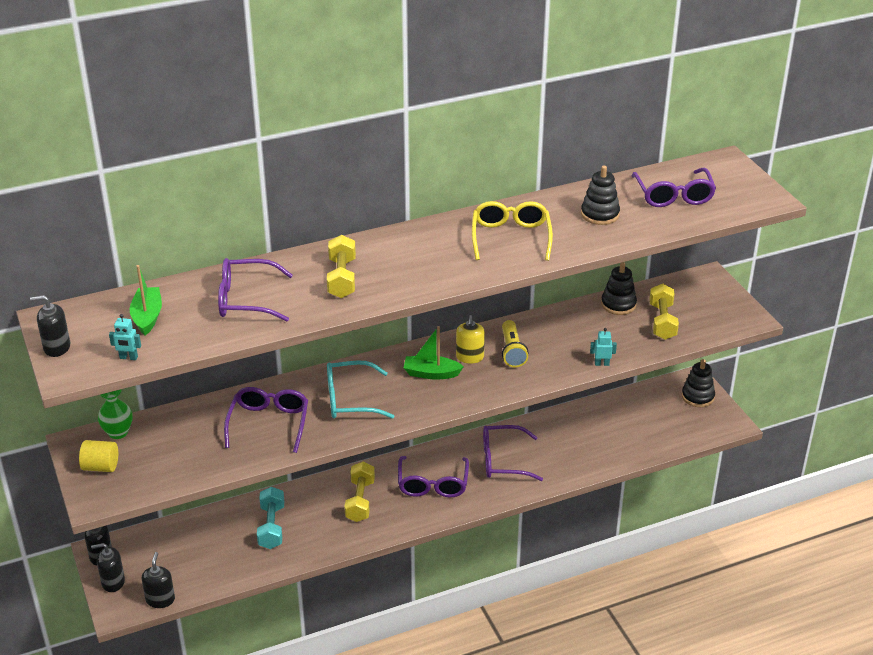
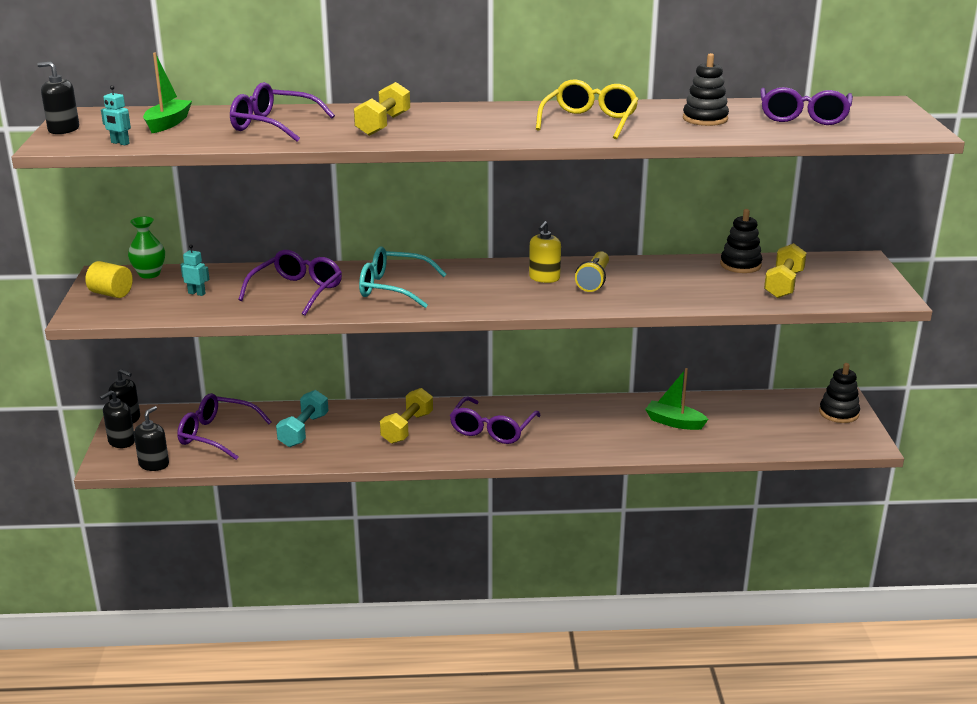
camera: 20 degrees right, 10 degrees down
black soap dispenser [91,543,125,592] -> black soap dispenser turned 60 degrees counterclockwise [100,390,135,448]
green boat [404,326,464,380] -> green boat moved to [645,368,708,430]
purple glasses [483,425,543,481] -> purple glasses moved to [177,393,272,460]
turquoise robot [590,328,617,366] -> turquoise robot moved to [181,245,209,296]

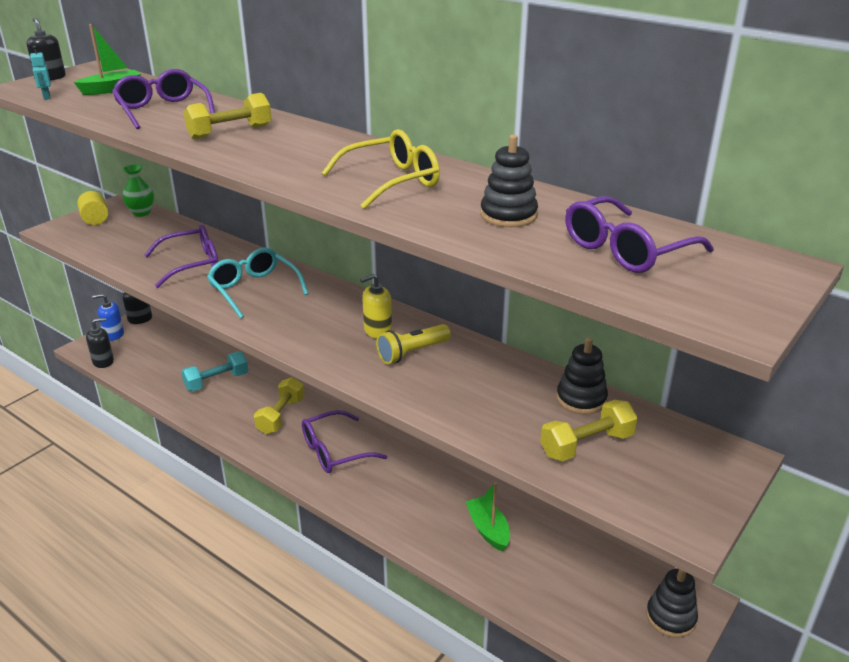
camera: 40 degrees right, 5 degrees up
black soap dispenser [100,390,135,448] -> blue soap dispenser [92,294,124,341]
purple glasses [177,393,272,460] -> none
turquoise robot [181,245,209,296] -> none
yellow dumbbell [380,388,433,444] -> yellow dumbbell turned 45 degrees counterclockwise [254,377,305,434]

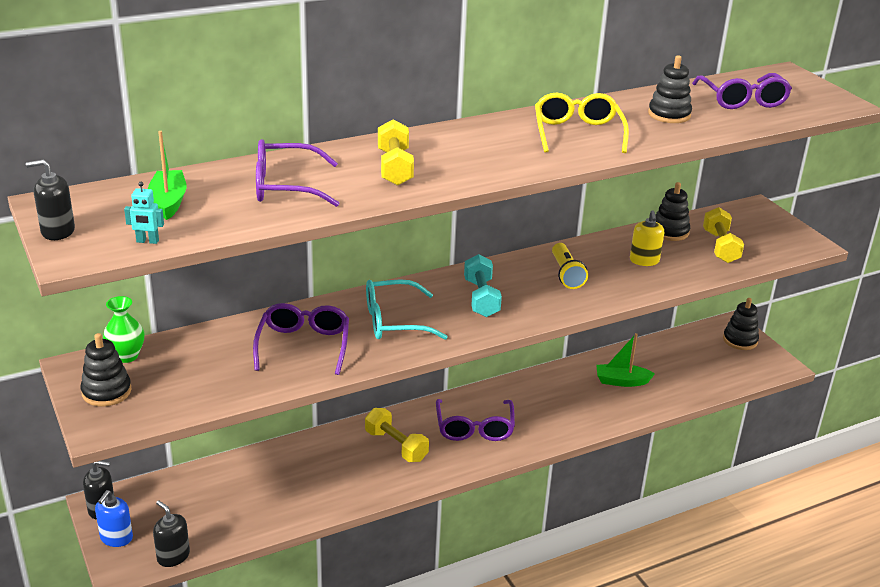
camera: 65 degrees left, 0 degrees up
yellow cylinder [78,191,108,225] -> black stacking toy [81,333,131,407]
black soap dispenser [86,318,114,368] -> black soap dispenser turned 45 degrees counterclockwise [153,500,190,567]
turquoise dumbbell [181,352,249,391] -> turquoise dumbbell moved to [464,254,502,317]
yellow soap dispenser [360,274,392,339] -> yellow soap dispenser moved to [630,210,664,266]

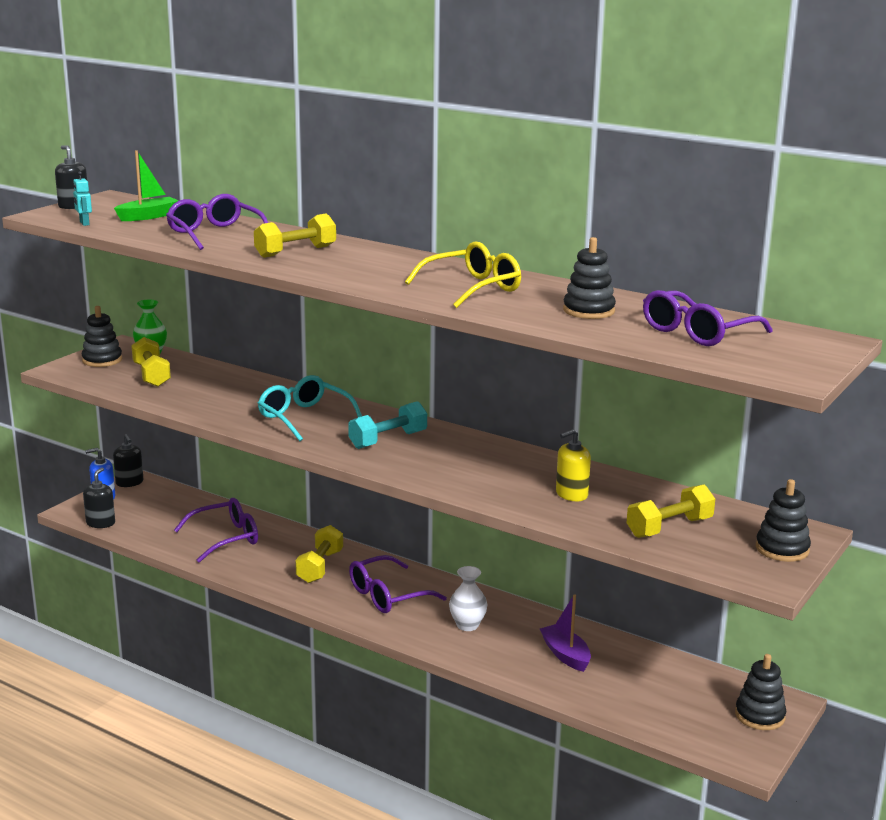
camera: 60 degrees right, 10 degrees down
purple glasses [253,303,349,375] -> purple glasses moved to [174,498,258,563]
yellow flashlight [552,243,588,289] -> none
green boat [596,333,655,387] -> purple boat [540,594,591,672]
black stacking toy [655,182,690,241] -> black stacking toy moved to [756,479,811,562]
none -> yellow dumbbell [131,337,171,387]
none -> white vase [449,566,488,631]

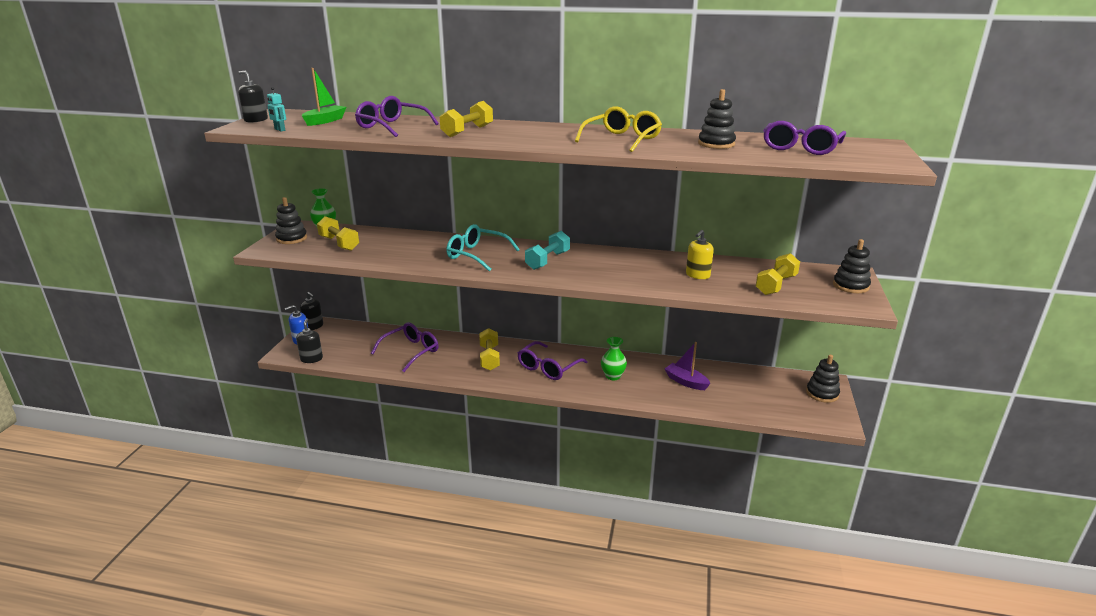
camera: 20 degrees left, 5 degrees up
white vase [449,566,488,631] -> green vase [601,337,627,380]

